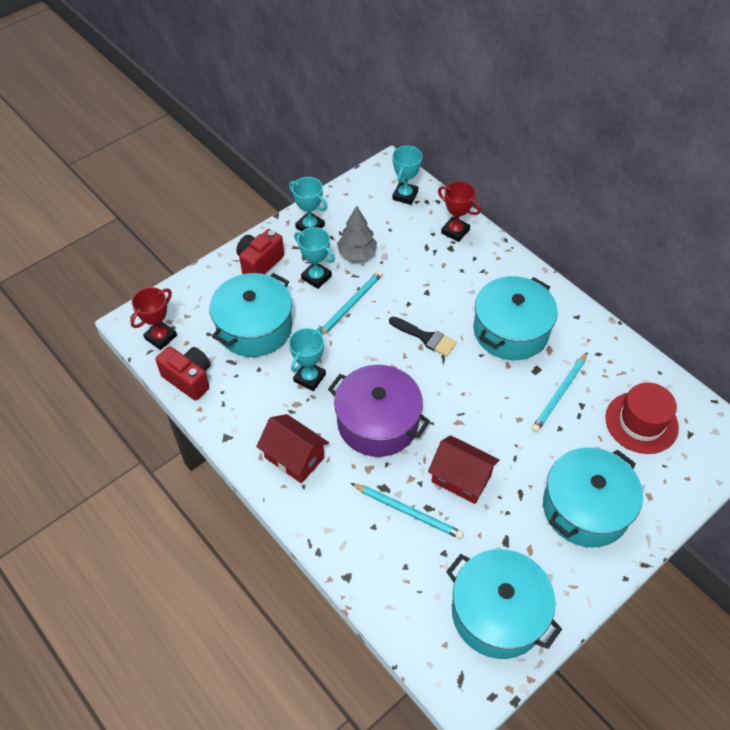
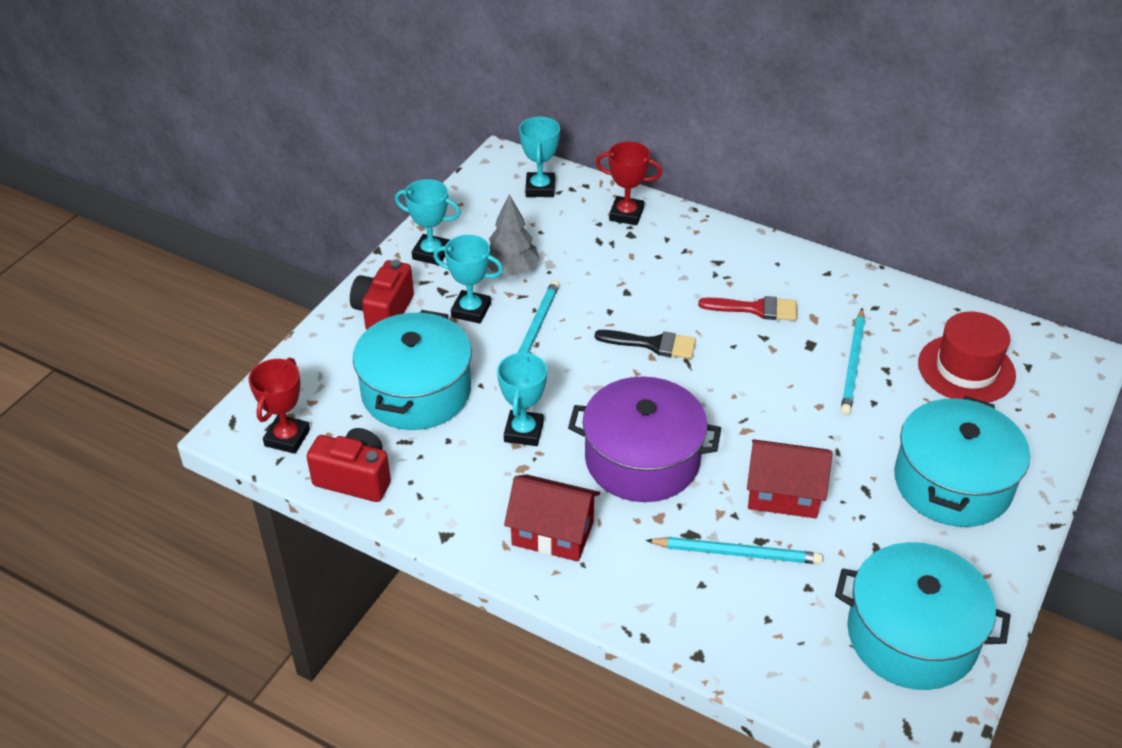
camera: 20 degrees left, 10 degrees down
turquoise pot [473,276,558,360] -> red brush [698,296,797,321]

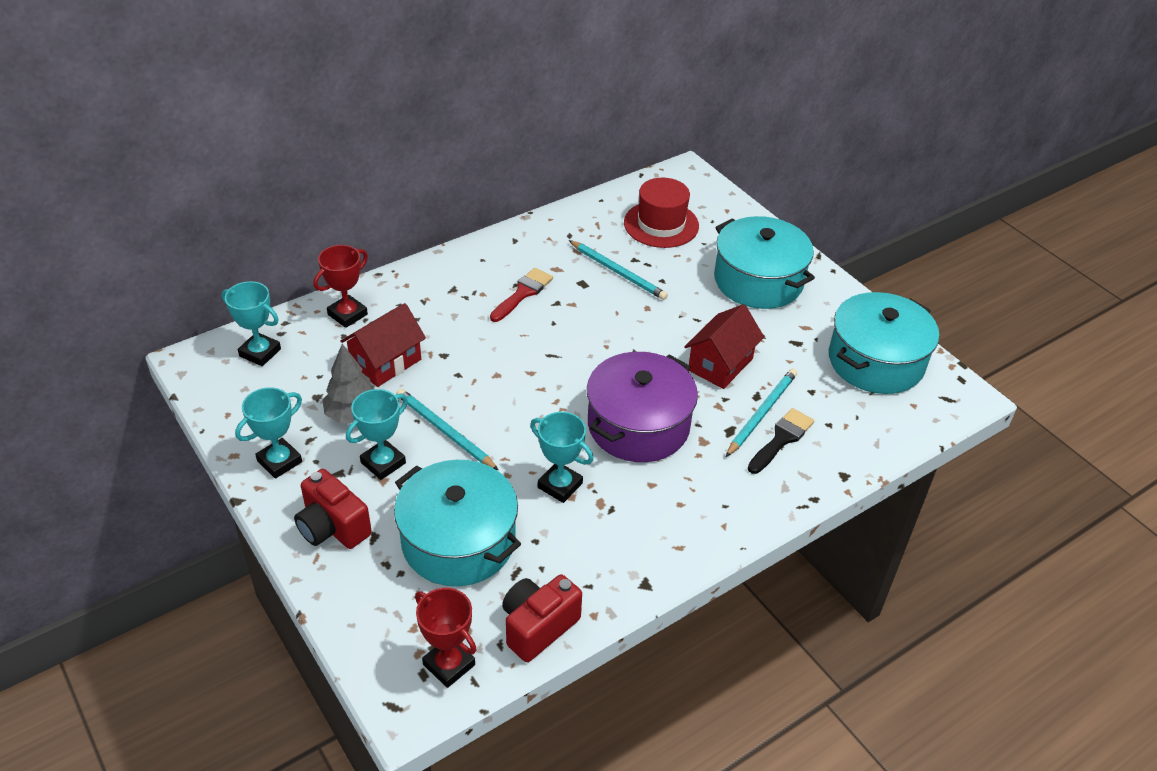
camera: 65 degrees left, 0 degrees up
red house [504,474,600,562] -> red house moved to [340,303,426,387]
black brush [595,330,696,359] -> black brush moved to [748,408,814,474]

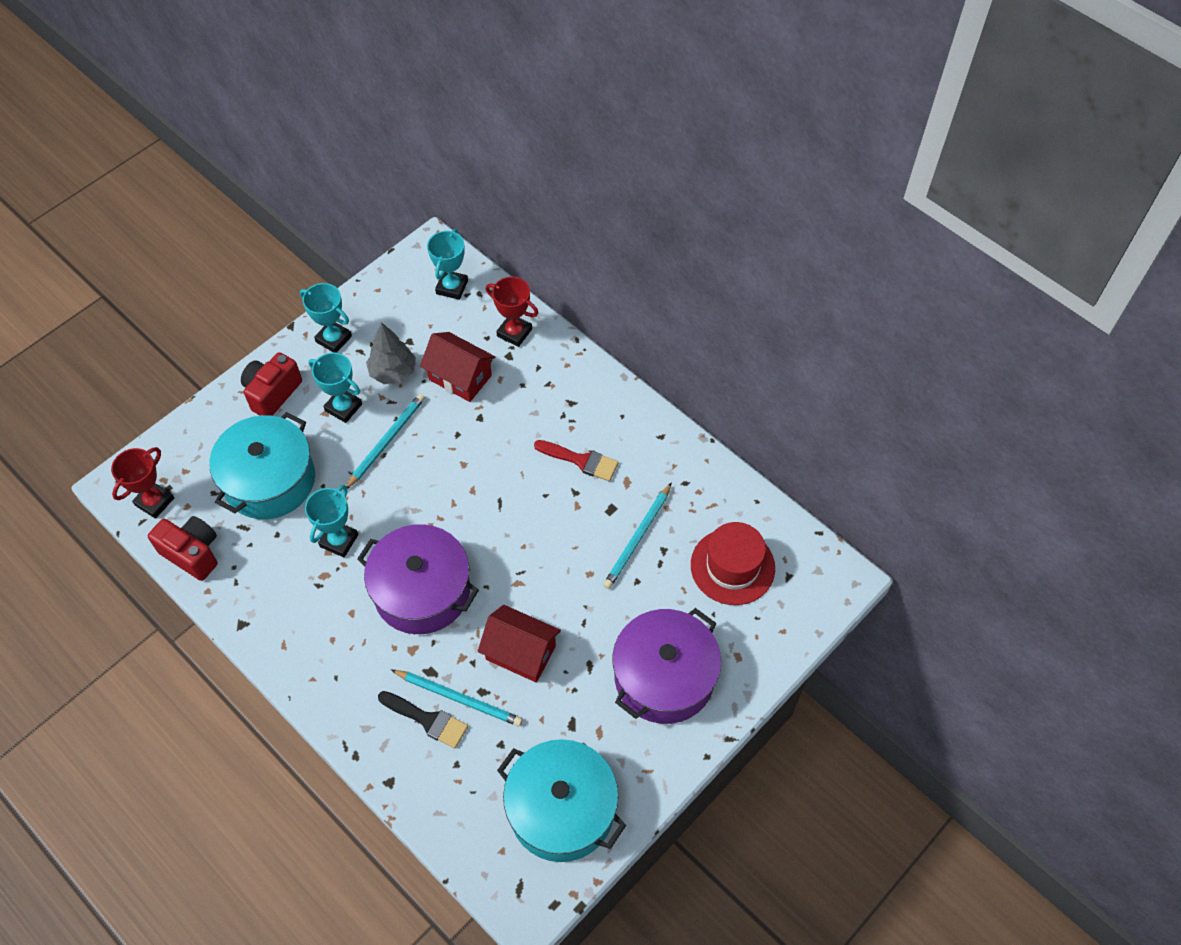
camera: 80 degrees right, 15 degrees up
turquoise pot [714,216,815,309] -> purple pot [613,608,721,724]

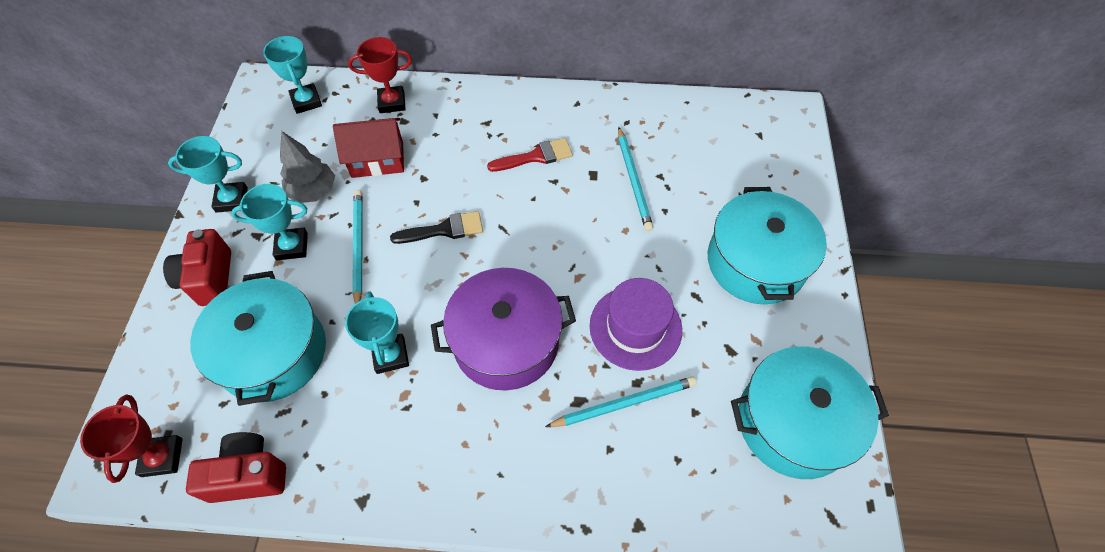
camera: 40 degrees left, 0 degrees up
black brush [378,691,468,749] -> black brush moved to [390,211,483,244]
red house [478,605,561,683] -> purple hat [590,278,682,371]
purple pot [613,608,721,724] -> turquoise pot [708,187,827,304]
red hat [691,522,775,605] -> none

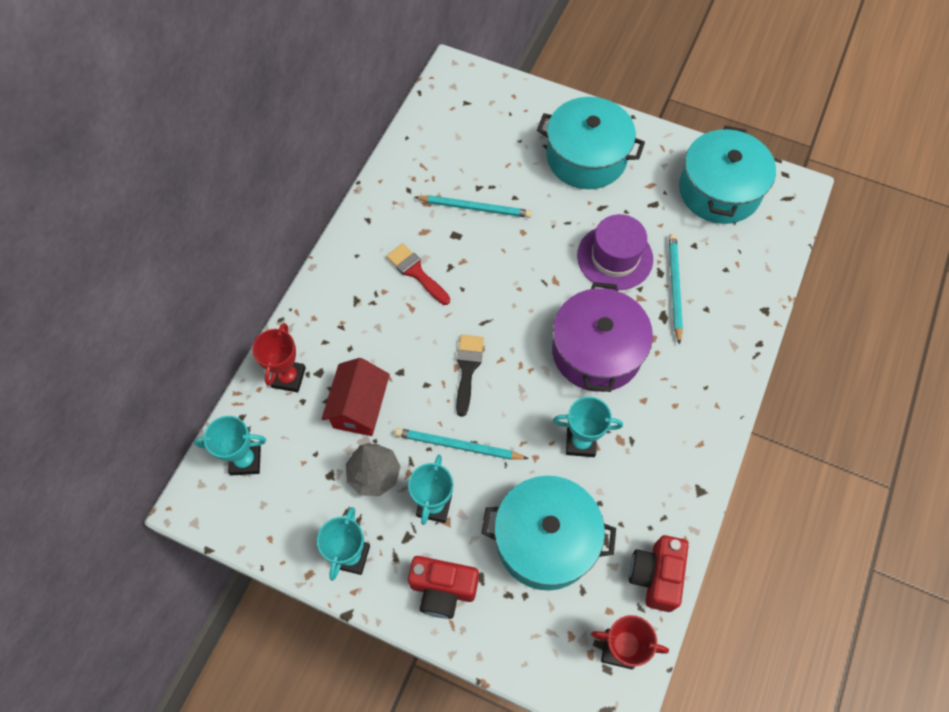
camera: 70 degrees left, 5 degrees up
red brush [487,138,573,172] -> red brush turned 45 degrees counterclockwise [386,243,450,305]

